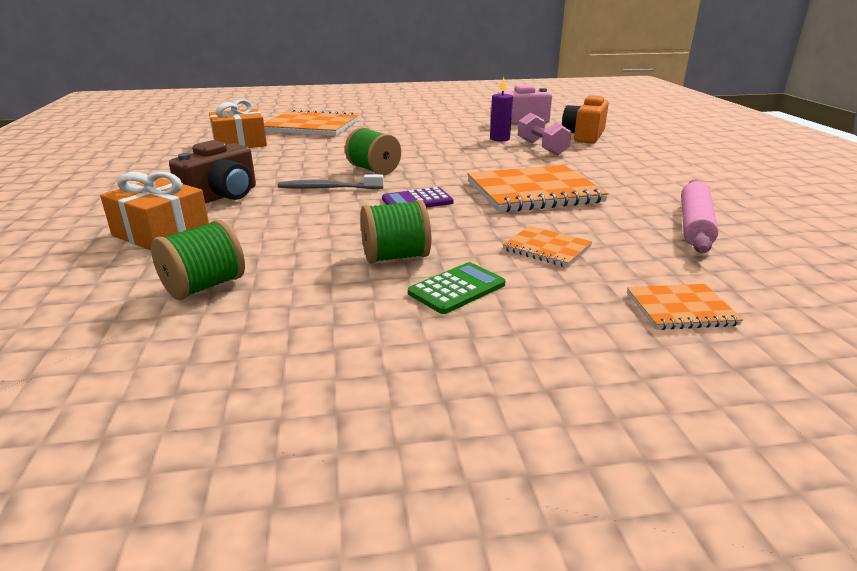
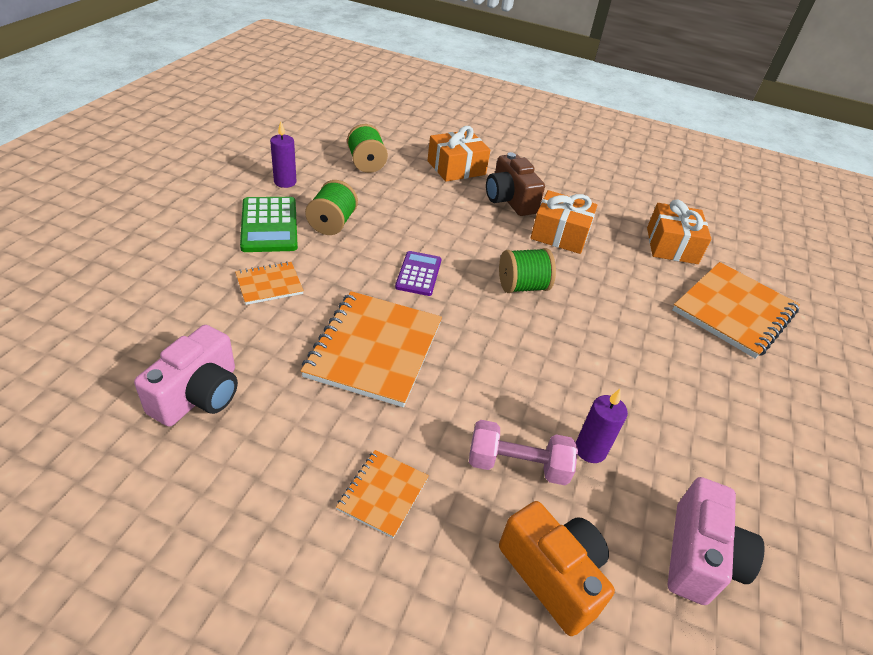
camera: 115 degrees right, 15 degrees up
grey toothbrush [278,174,384,189] -> none
green calculator [408,262,506,314] -> green calculator [240,197,298,252], size x1.52
orange notebook [627,284,743,330] -> orange notebook moved to [336,450,429,538]
pink rolling pin [681,180,719,253] -> pink camera [134,325,238,427]
none -> purple candle [270,121,297,188]
none -> orange gift [531,190,597,254]

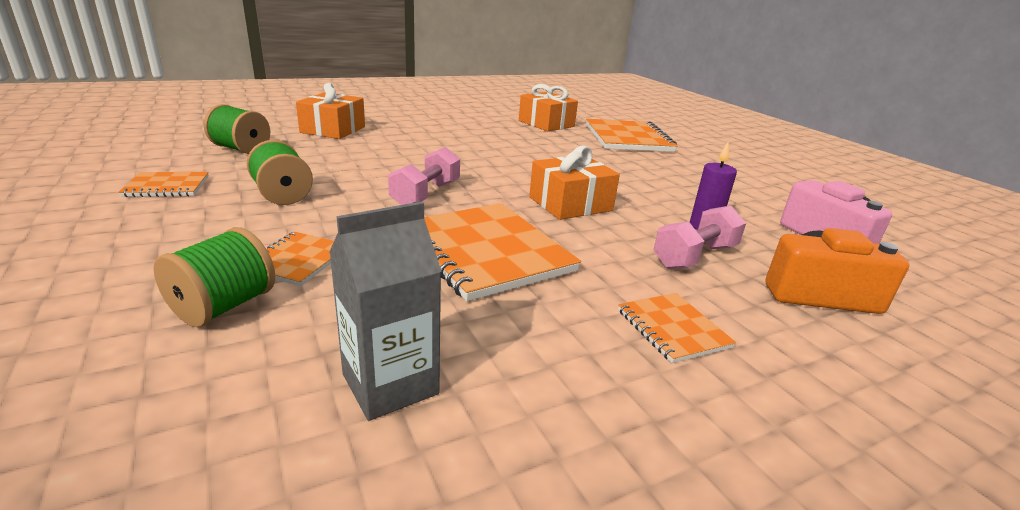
camera: 45 degrees left, 15 degrees down
pink camera [134,325,238,427] -> grey carton [329,201,442,421]
green calculator [240,197,298,252] -> none
purple candle [270,121,297,188] -> orange notebook [118,172,209,197]
purple calculator [395,251,442,296] -> pink dumbbell [388,147,460,205]
brown camera [486,152,545,216] -> none
green spool [499,248,556,293] -> green spool moved to [153,227,275,327]
orange gift [531,190,597,254] -> orange gift moved to [529,146,620,220]

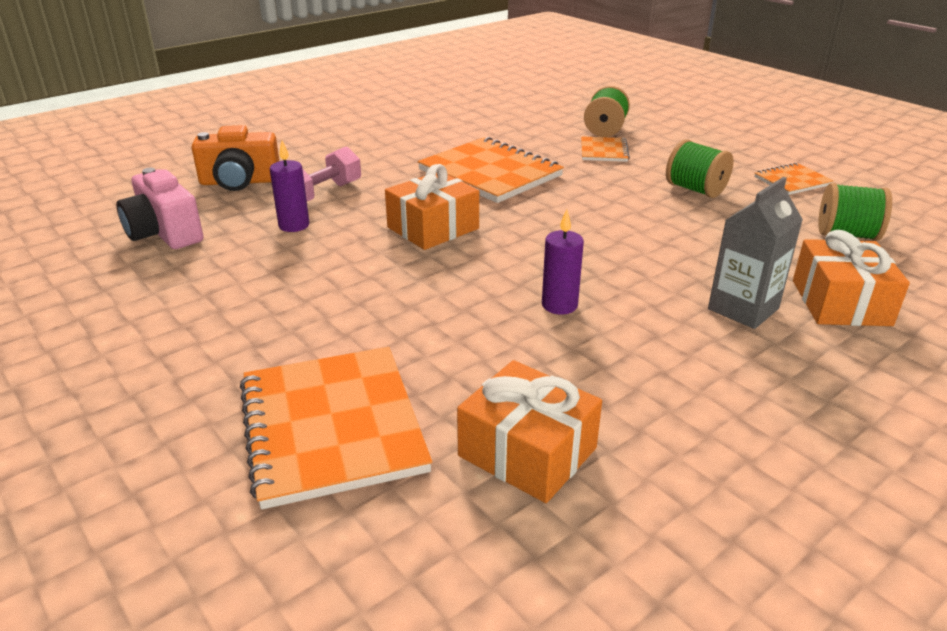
camera: 170 degrees right, 5 degrees up
grey carton [329,201,442,421] -> grey carton moved to [708,177,803,329]
pink dumbbell [388,147,460,205] -> none
orange notebook [618,293,736,363] -> none
none -> purple candle [542,209,584,315]

